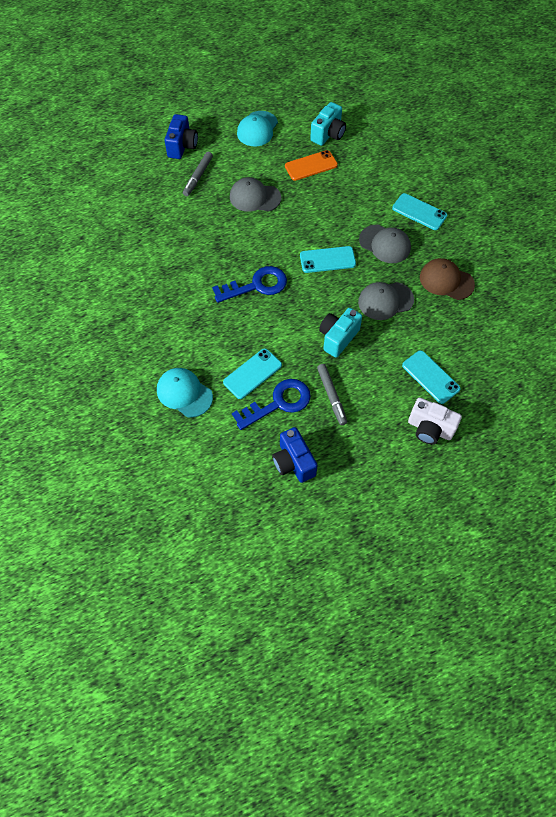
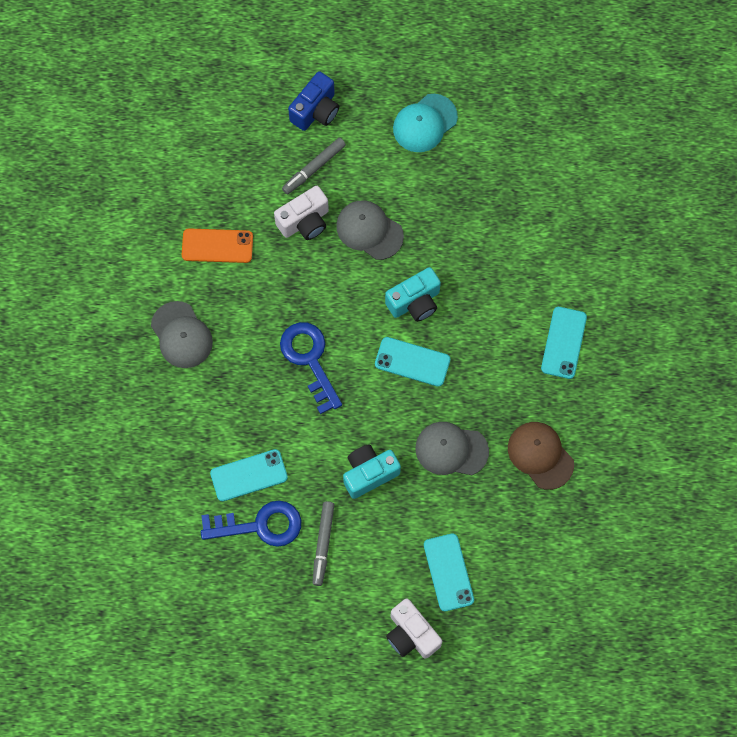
camera: 25 degrees right, 10 degrees up
turquoise cap [157,368,213,417] -> none
blue key [212,266,287,303] -> blue key turned 120 degrees counterclockwise [280,322,342,414]
blue camera [272,427,318,483] -> none
orange phone [285,150,338,181] -> orange phone moved to [182,228,253,263]
turquoise camera [310,102,346,146] -> turquoise camera moved to [385,267,441,322]
grey cap [359,225,411,263] -> grey cap moved to [151,301,213,368]
turquoise phone [392,193,447,230] -> turquoise phone turned 45 degrees clockwise [541,307,587,379]
none -> white camera [274,186,329,240]

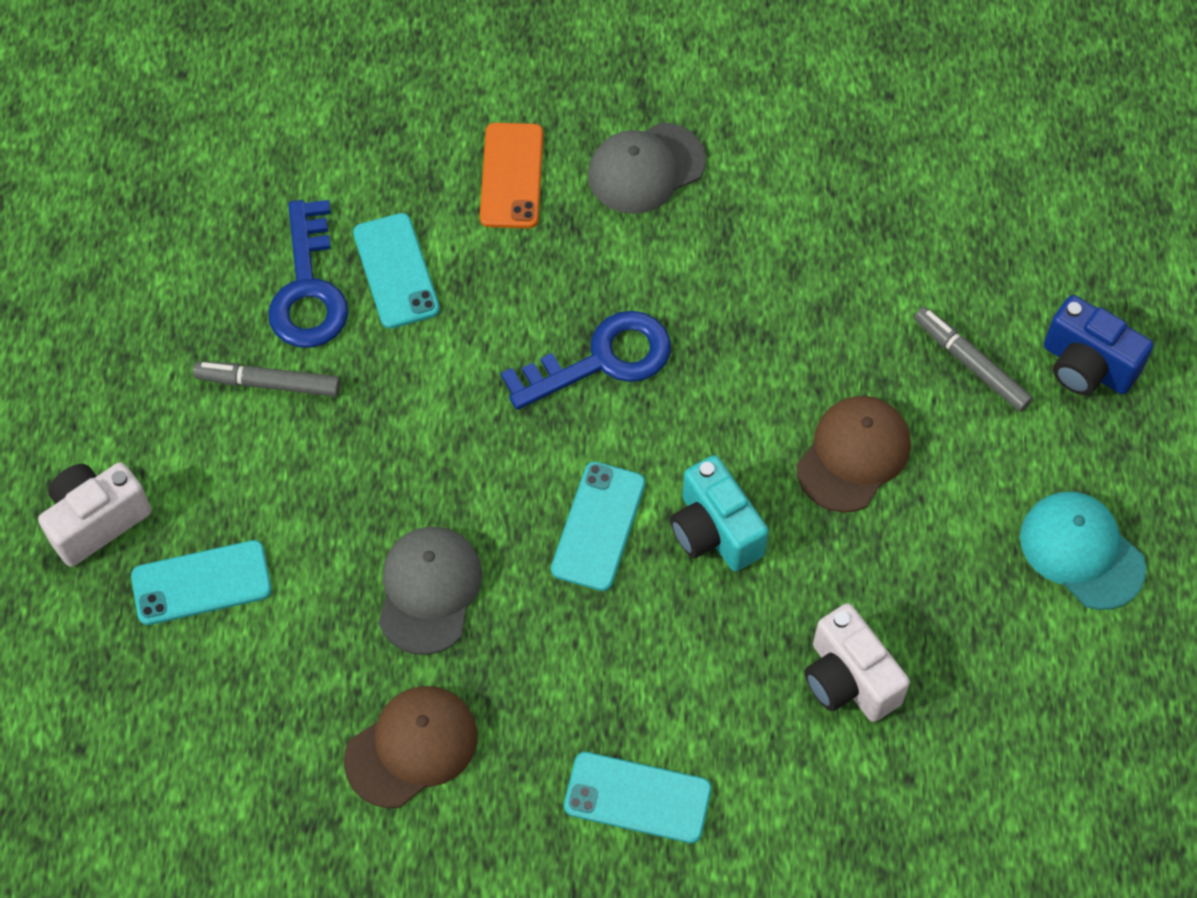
camera: 90 degrees right, 10 degrees down
orange phone [182,228,253,263] -> orange phone moved to [480,123,544,228]
white camera [274,186,329,240] -> white camera moved to [805,603,910,722]
grey cap [336,200,404,260] -> brown cap [796,396,911,512]
turquoise camera [343,445,401,499] -> none

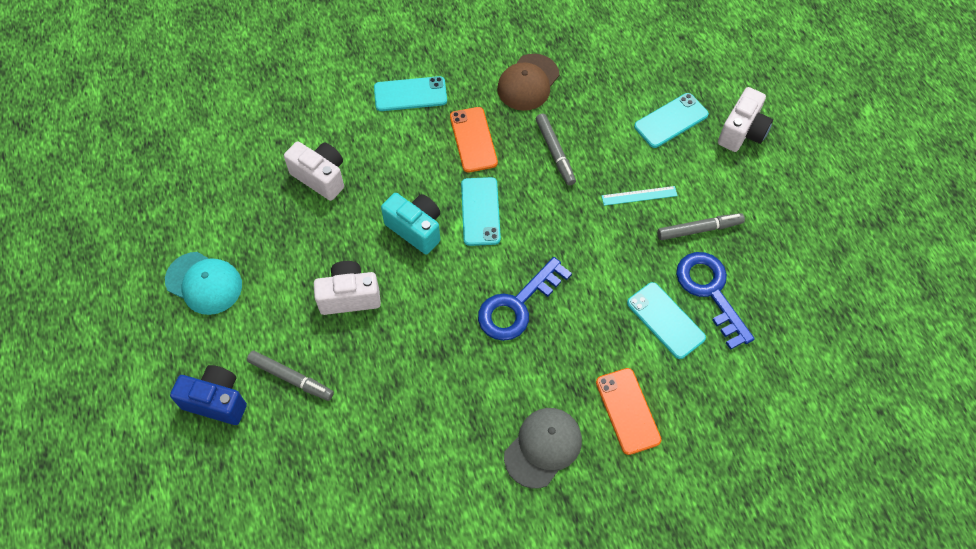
camera: 160 degrees right, 0 degrees up
grey cap [378,527,482,655] -> grey marker [536,113,576,186]
brown cap [796,396,911,512] -> white camera [314,261,381,315]
none -> orange phone [450,107,498,172]
none -> turquoise ruler [602,186,678,206]

